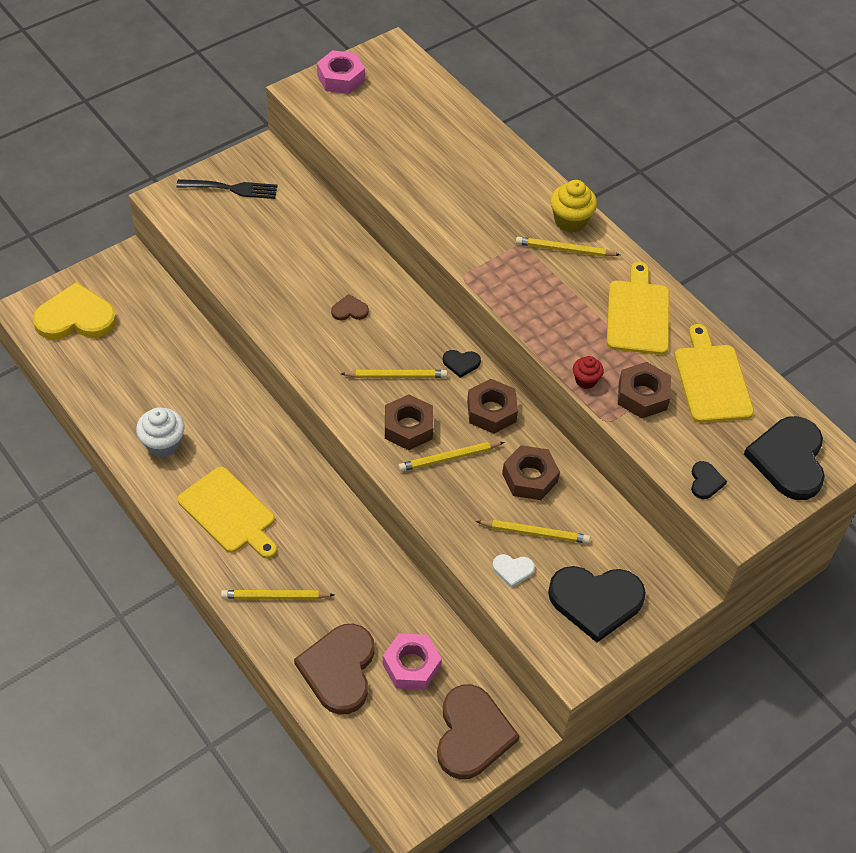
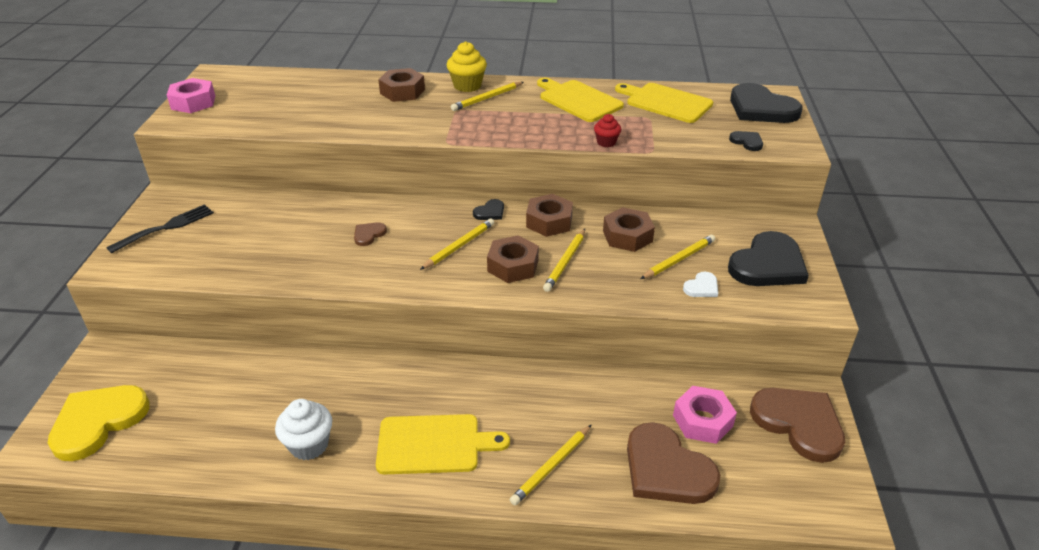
camera: 45 degrees left, 15 degrees down
brown nut [618,362,671,419] -> brown nut moved to [378,68,425,102]

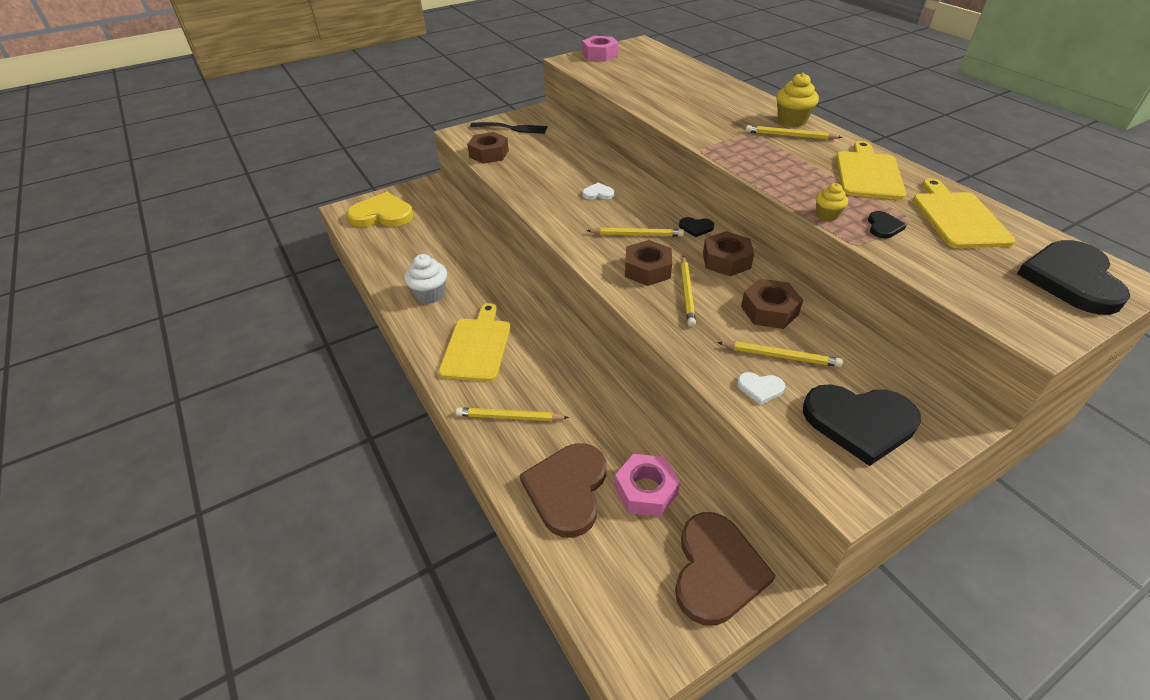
camera: 55 degrees right, 5 degrees up
brown heart [354,222,387,246] -> white heart [582,183,614,200]
yellow cutting board [376,414,510,474] -> yellow cutting board turned 135 degrees counterclockwise [438,303,511,382]
brown nut [378,68,425,102] -> brown nut moved to [467,132,509,164]
yellow pencil [543,229,585,292] -> yellow pencil turned 75 degrees counterclockwise [681,256,696,327]
red cupcake [594,114,621,147] -> yellow cupcake [816,183,848,221]
black heart [729,131,763,151] -> black heart moved to [868,211,906,238]

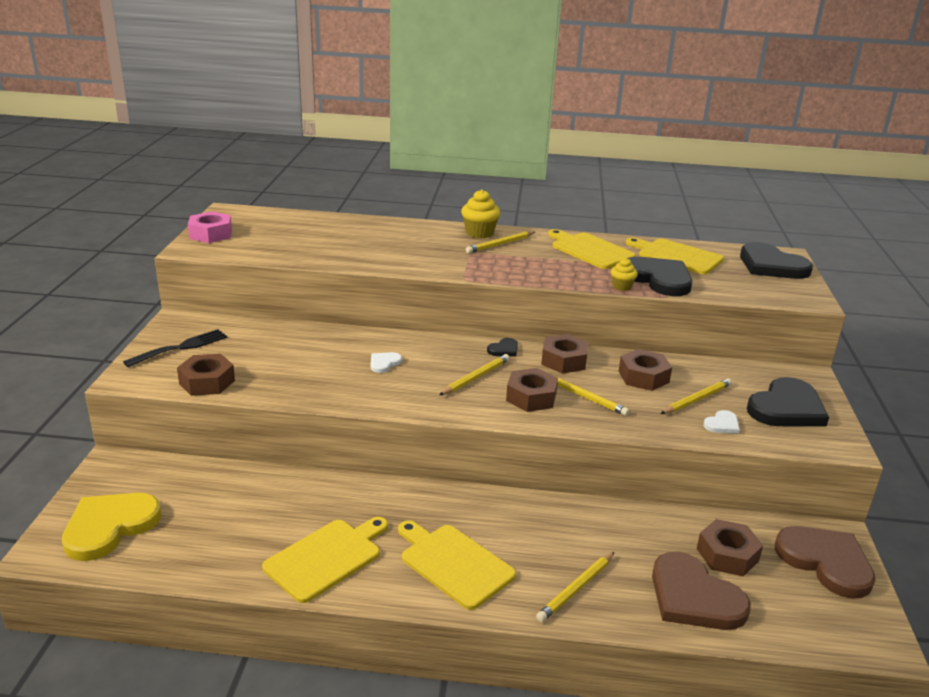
camera: 55 degrees left, 15 degrees down
white cupcake [404,254,447,304] -> yellow cutting board [262,517,388,603]
pink nut [615,454,680,517] -> brown nut [697,519,763,576]
black heart [868,211,906,238] -> black heart [627,257,693,296], size x2.25

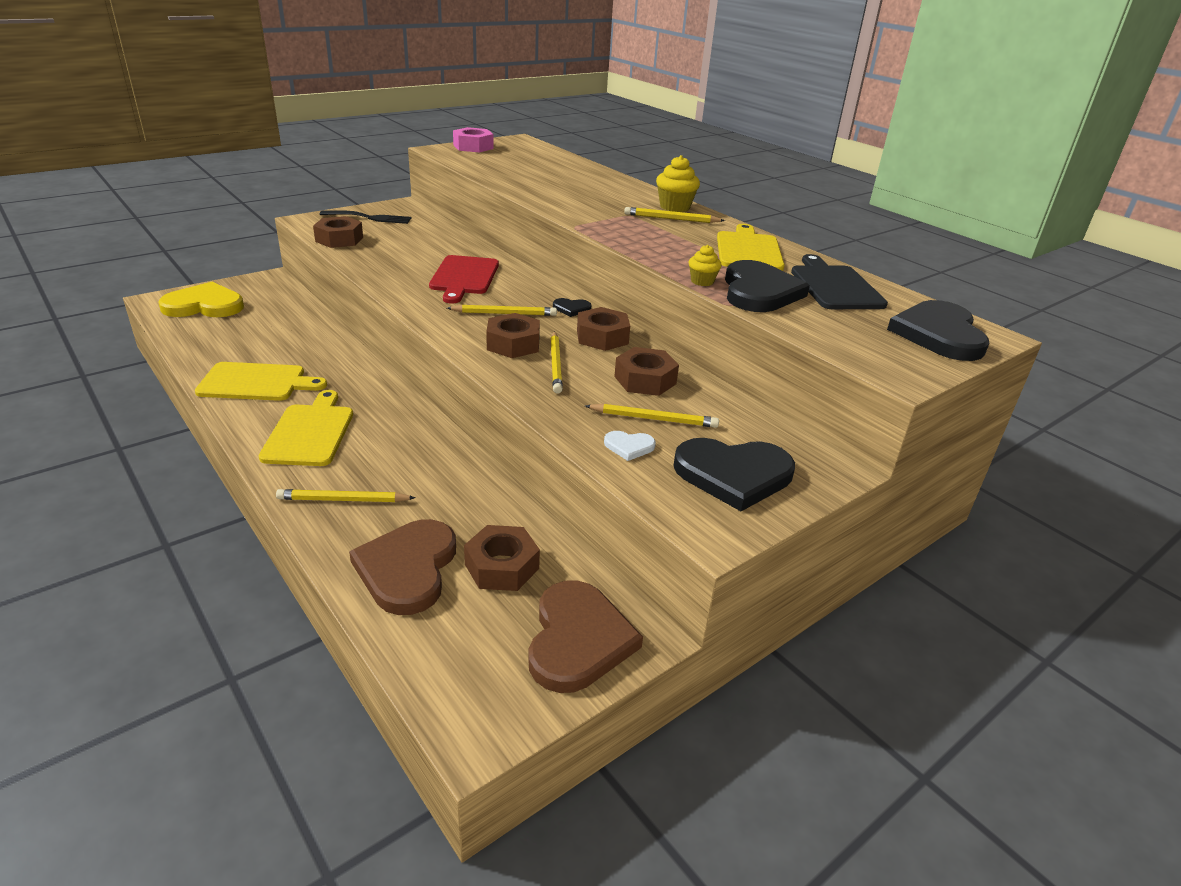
camera: 45 degrees right, 5 degrees up
white heart [371,352,402,373] -> red cutting board [429,255,499,303]
yellow cutting board [626,237,724,274] -> black cutting board [791,254,888,309]

